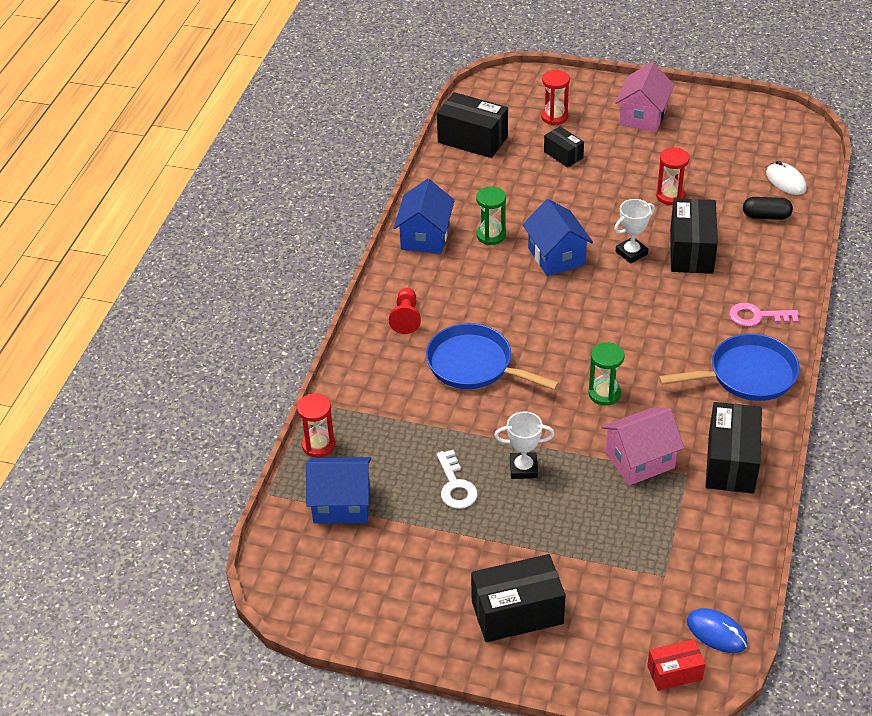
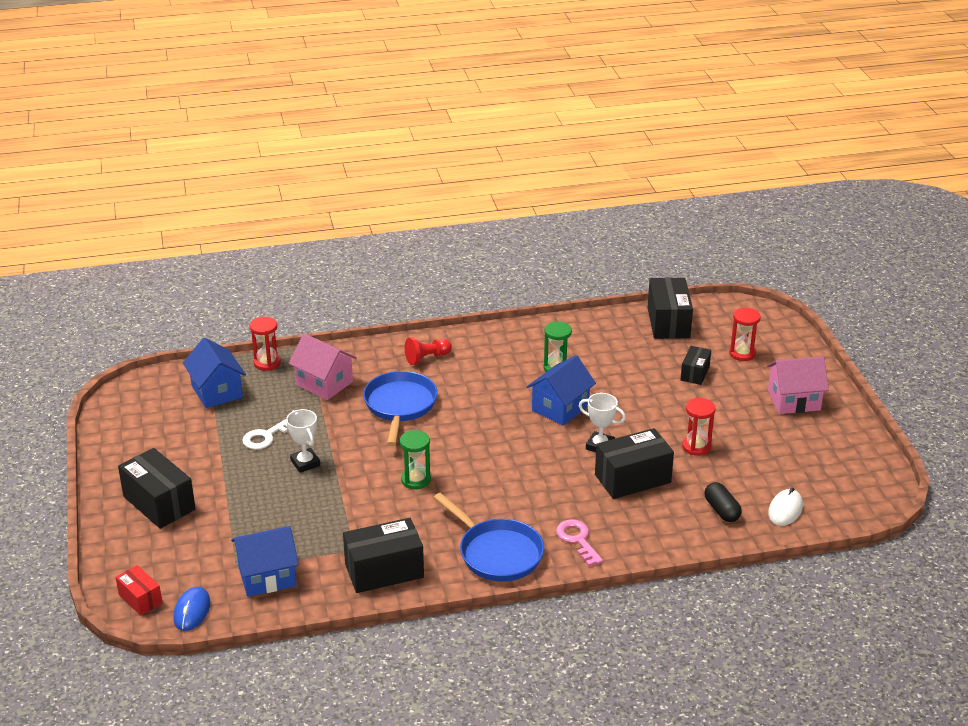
camera: 60 degrees right, 10 degrees down
blue house [394,179,455,254] -> blue house moved to [231,526,299,597]
pink house [601,407,684,486] -> pink house moved to [288,334,357,400]

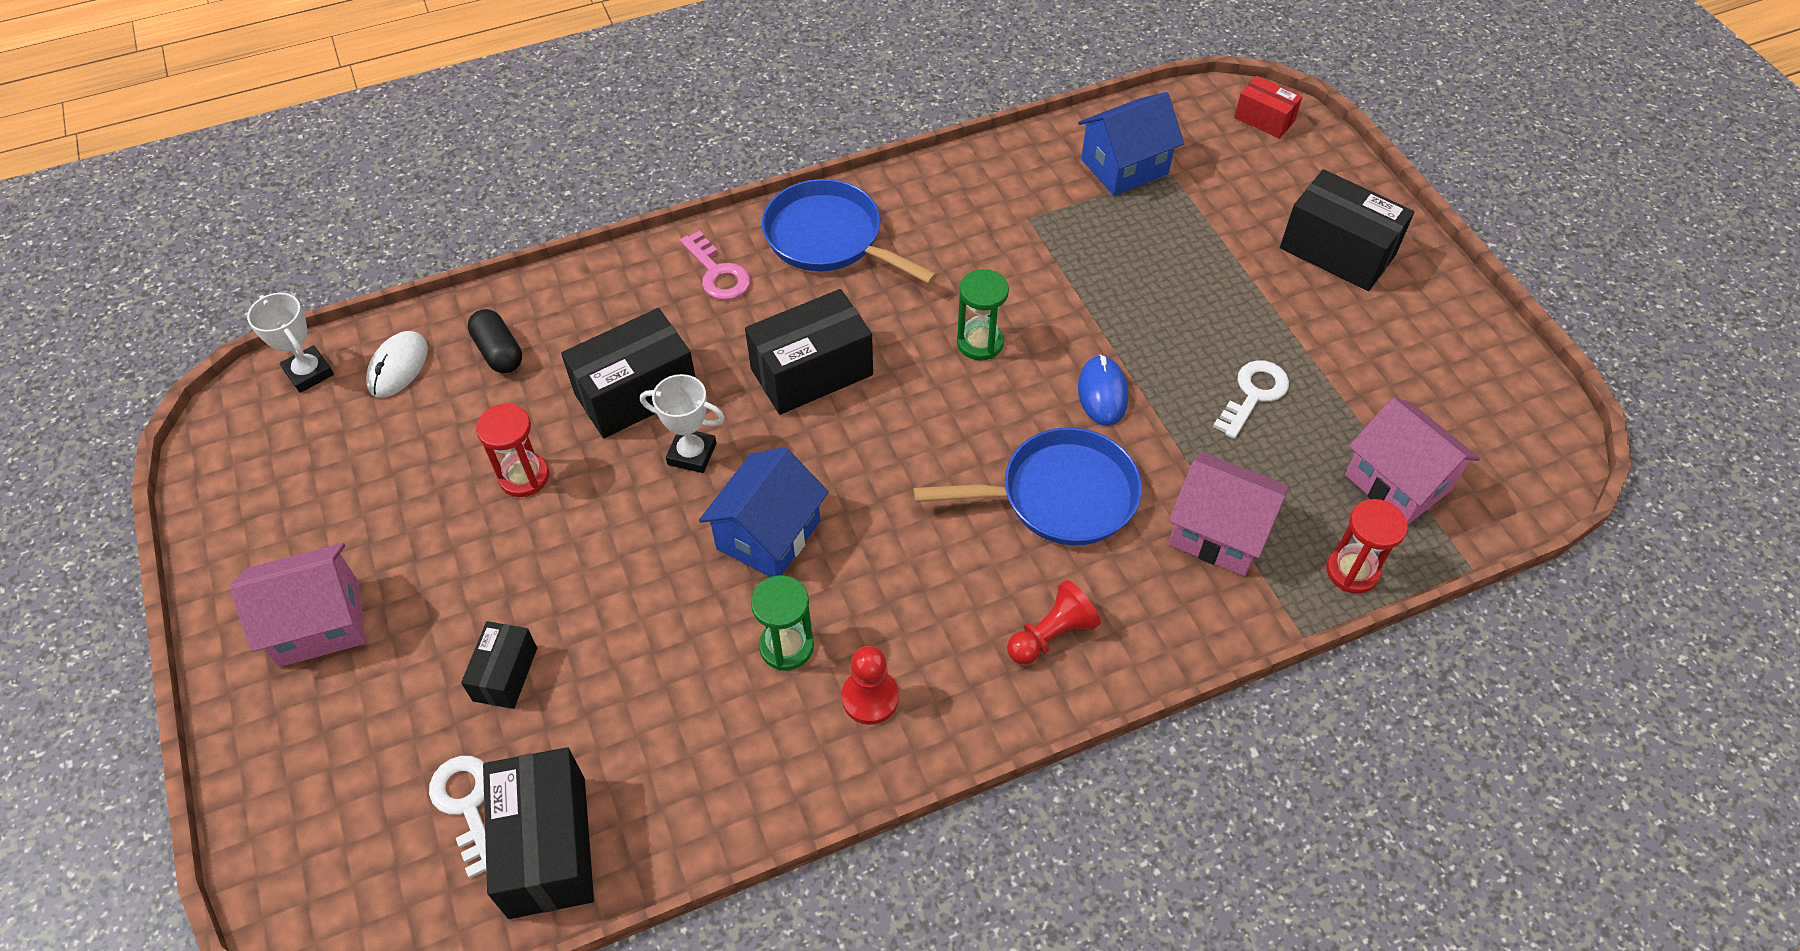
camera: 170 degrees right, 20 degrees up
blue mouse [173,587,211,631] -> blue mouse moved to [1078,355,1128,426]
blue house [183,338,246,408] -> pink house [1345,398,1480,525]
white trophy [286,409,320,473] -> white trophy moved to [247,293,334,393]
black box [343,518,424,593] -> black box moved to [745,289,873,415]
blue pan [363,371,438,446] -> blue pan turned 90 degrees counterclockwise [913,427,1142,545]
red hourglass [729,308,761,361] -> none
none -> white key [429,756,486,879]
none -> red pawn [842,646,899,725]

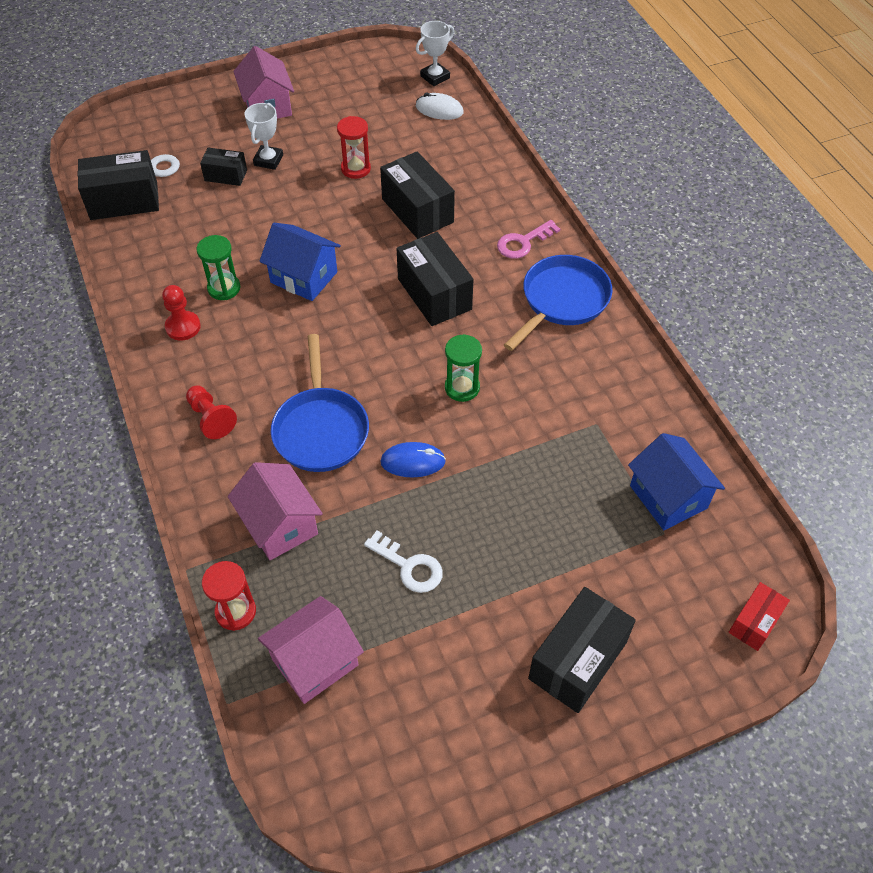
camera: 90 degrees right, 0 degrees up
black capsule [468,309,522,373] -> none
white trophy [640,374,725,473] -> white trophy moved to [245,103,283,170]
pink house [1168,452,1289,576] -> pink house turned 60 degrees counterclockwise [228,462,323,560]

